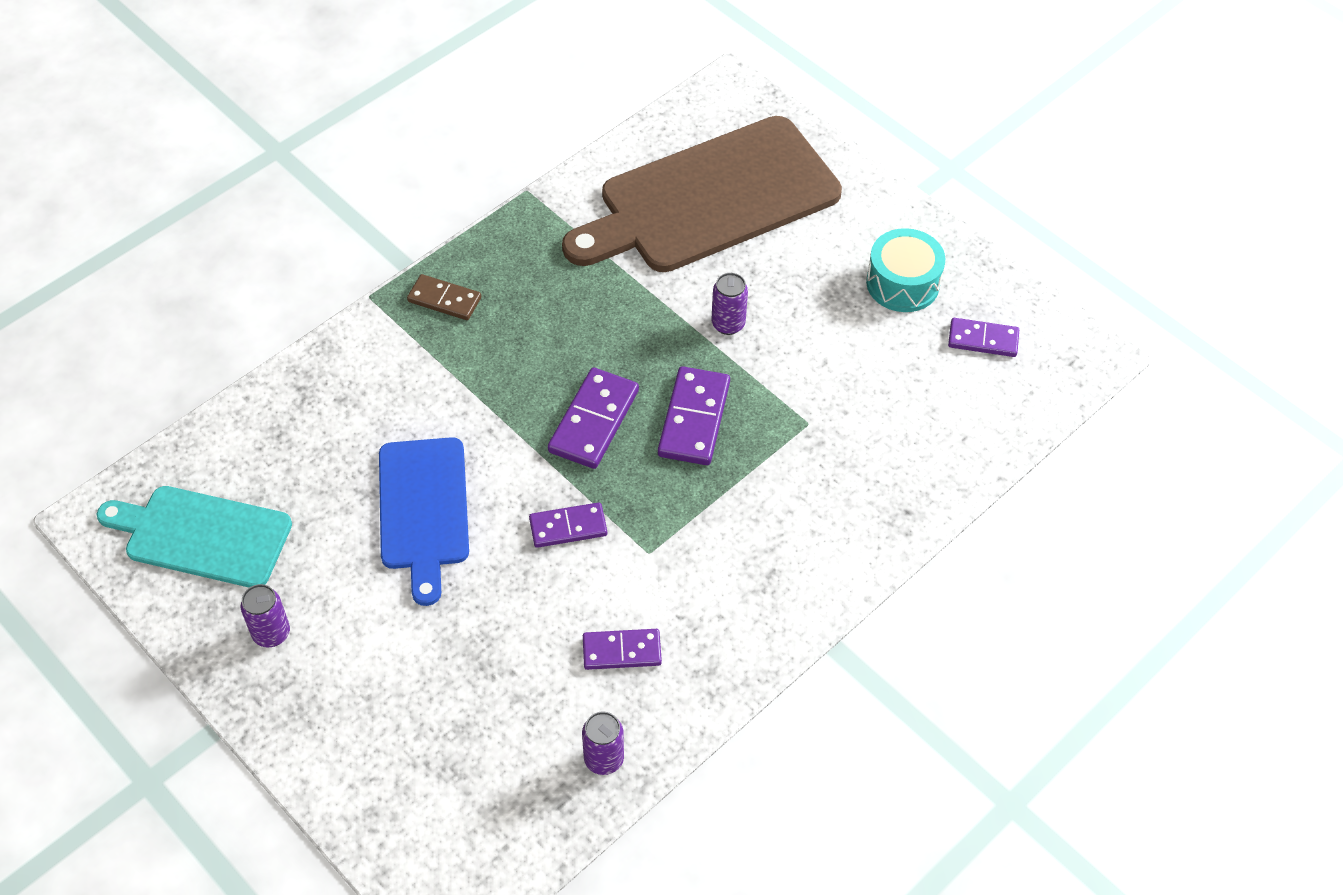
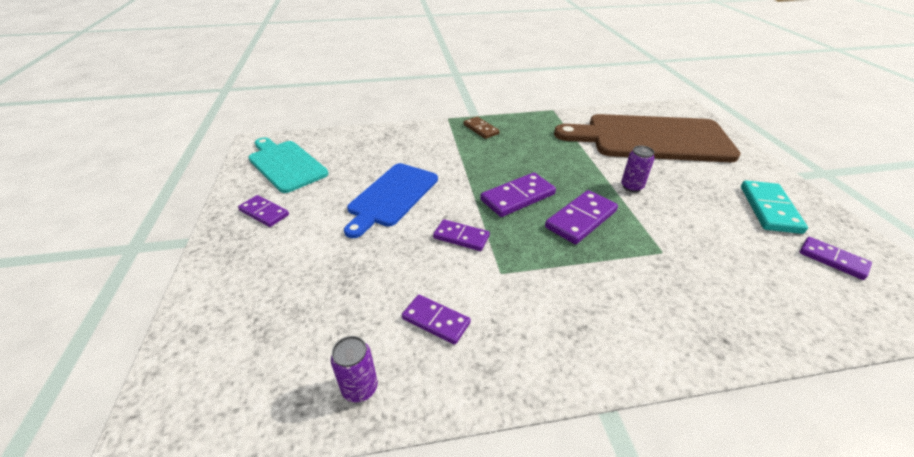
camera: 35 degrees right, 15 degrees down
purple can [241,584,290,647] -> purple domino [238,195,289,227]
turquoise drum [866,228,945,312] -> turquoise domino [741,181,808,234]

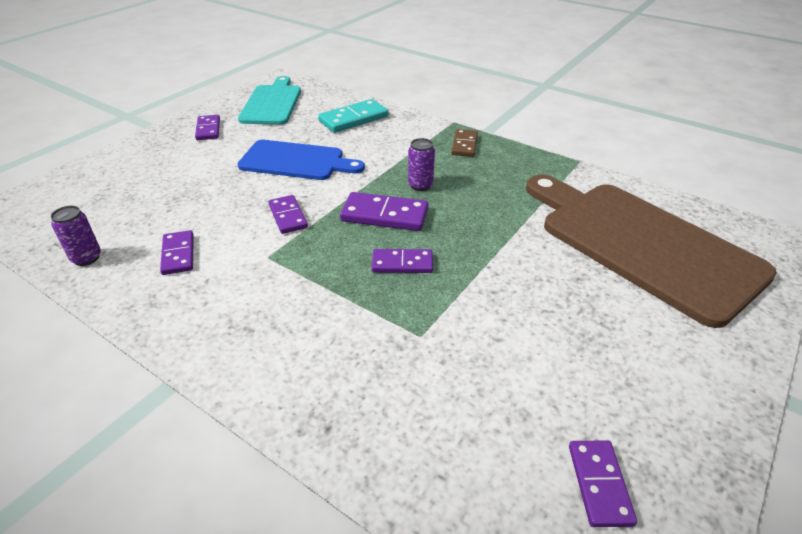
camera: 45 degrees right, 0 degrees up
blue cutting board [344,163,438,238] -> blue cutting board turned 150 degrees counterclockwise [238,140,365,180]
purple domino [545,190,618,244] -> purple domino [372,249,433,273], size x0.66
purple can [621,146,654,192] -> purple can moved to [408,138,435,191]
turquoise domino [741,181,808,234] -> turquoise domino moved to [318,99,388,133]

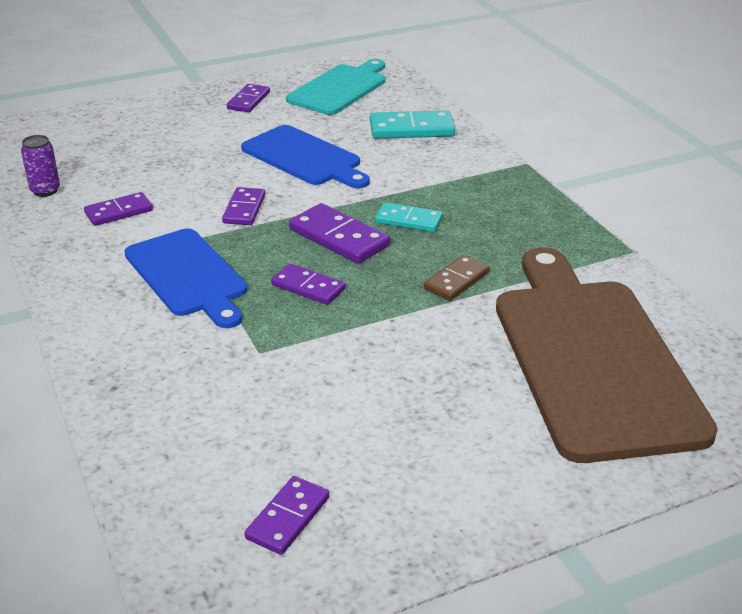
camera: 30 degrees right, 5 degrees down
purple domino [160,230,194,275] -> purple domino turned 45 degrees clockwise [84,192,153,226]
purple can [408,138,435,191] -> turquoise domino [375,202,443,232]
brown domino [451,129,478,157] -> brown domino moved to [424,255,490,301]
none -> blue cutting board [124,228,247,328]

